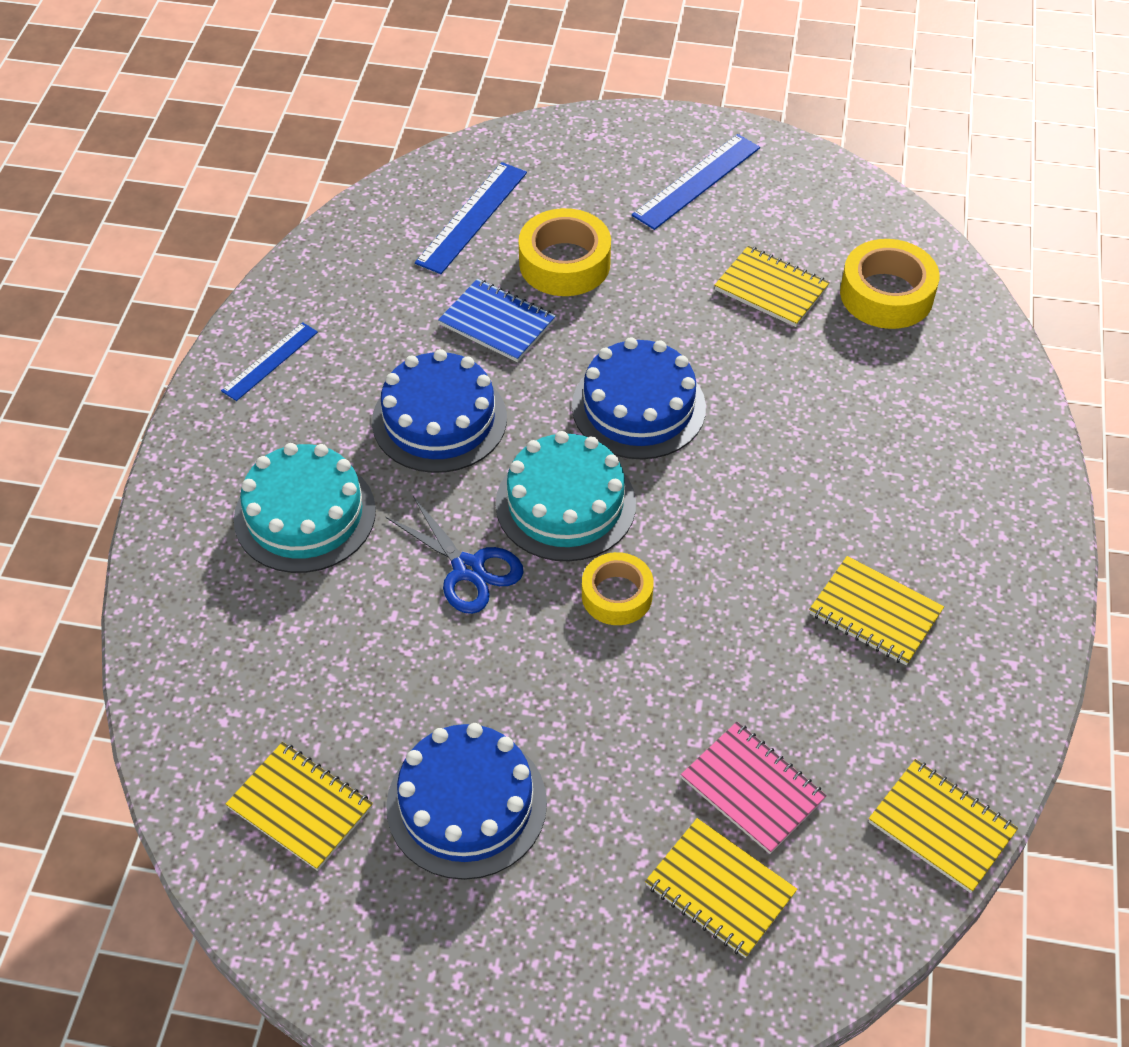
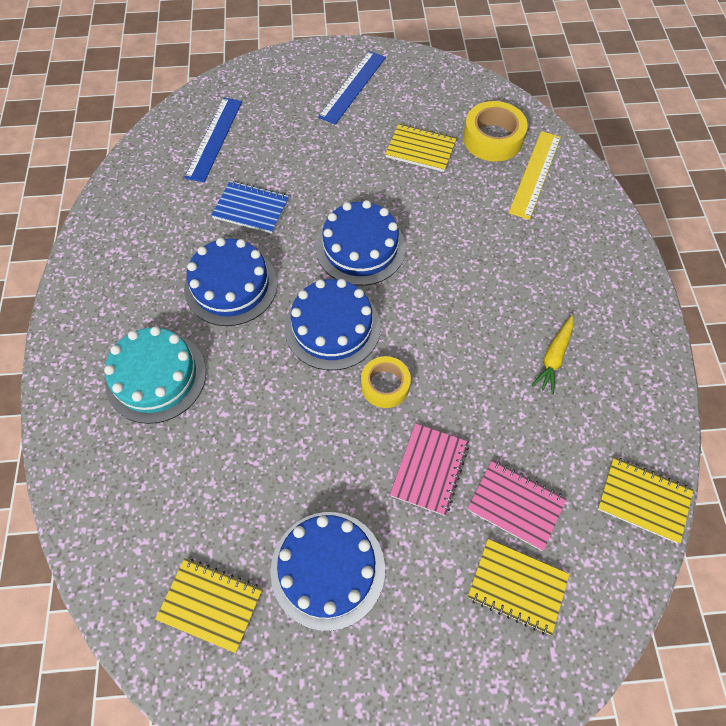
camera: 15 degrees left, 10 degrees up
blue ruler [221,322,318,401] -> none
blue scissors [385,496,524,614] -> none
turquoise cake [496,431,636,561] -> blue cake [285,279,380,370]
yellow tape [519,208,611,296] -> none
yellow notebook [809,556,944,665] -> yellow carrot [532,315,574,395]
none -> pink notebook [390,423,469,516]
none -> yellow ruler [509,131,561,220]

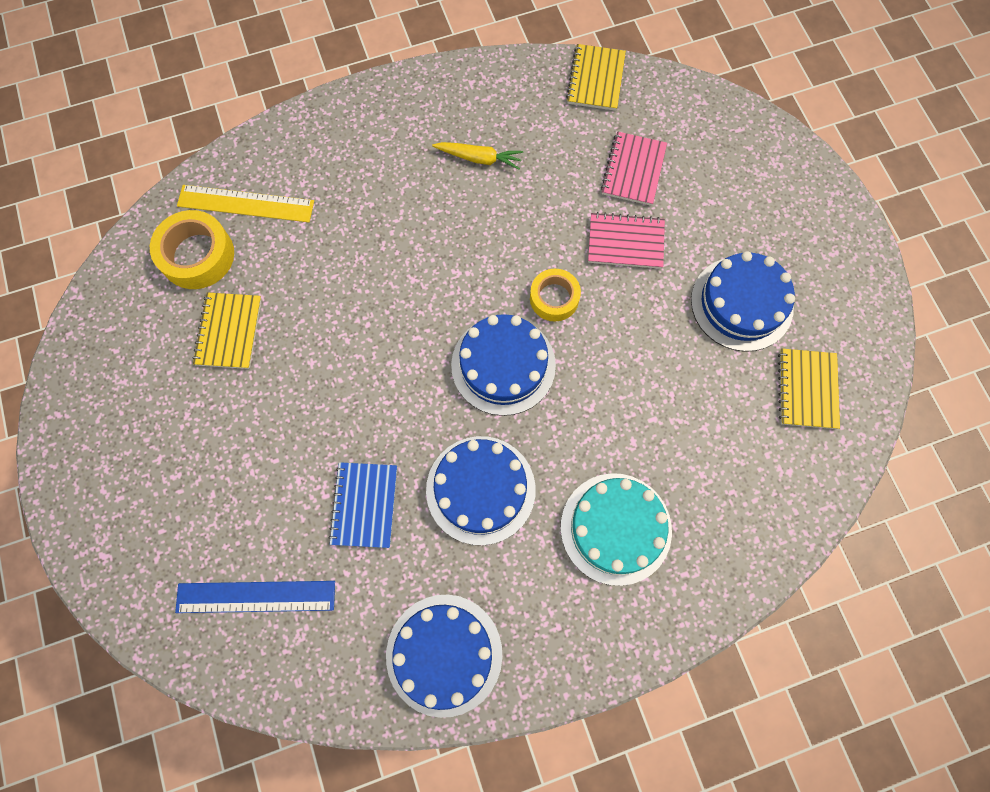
camera: 105 degrees left, 10 degrees up
blue cake [316,200,406,286] -> blue cake moved to [386,595,502,718]
blue ruler [318,51,386,124] -> none
yellow notebook [468,539,570,635] -> none

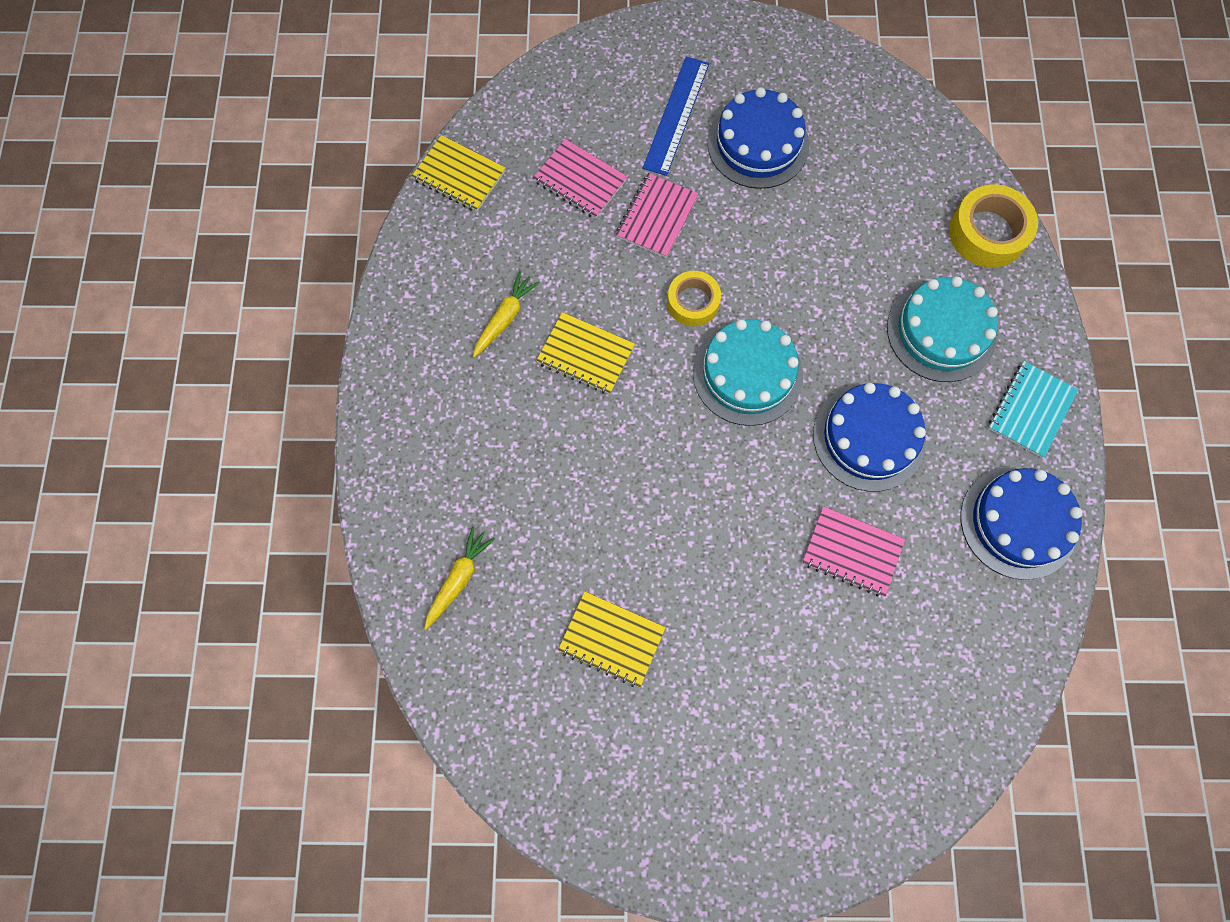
camera: 70 degrees left, 0 degrees up
yellow tape [150,210,234,289] -> yellow tape moved to [949,184,1038,268]
blue ruler [175,581,335,613] -> blue ruler moved to [643,56,709,176]
yellow ruler [177,185,314,222] -> yellow carrot [424,526,495,630]
blue notebook [328,462,397,548] -> pink notebook [802,506,905,597]
blue cake [451,314,556,416] -> turquoise cake [693,319,803,426]
yellow notebook [778,348,840,429] -> yellow notebook moved to [536,312,635,395]
none -> turquoise notebook [988,361,1078,458]

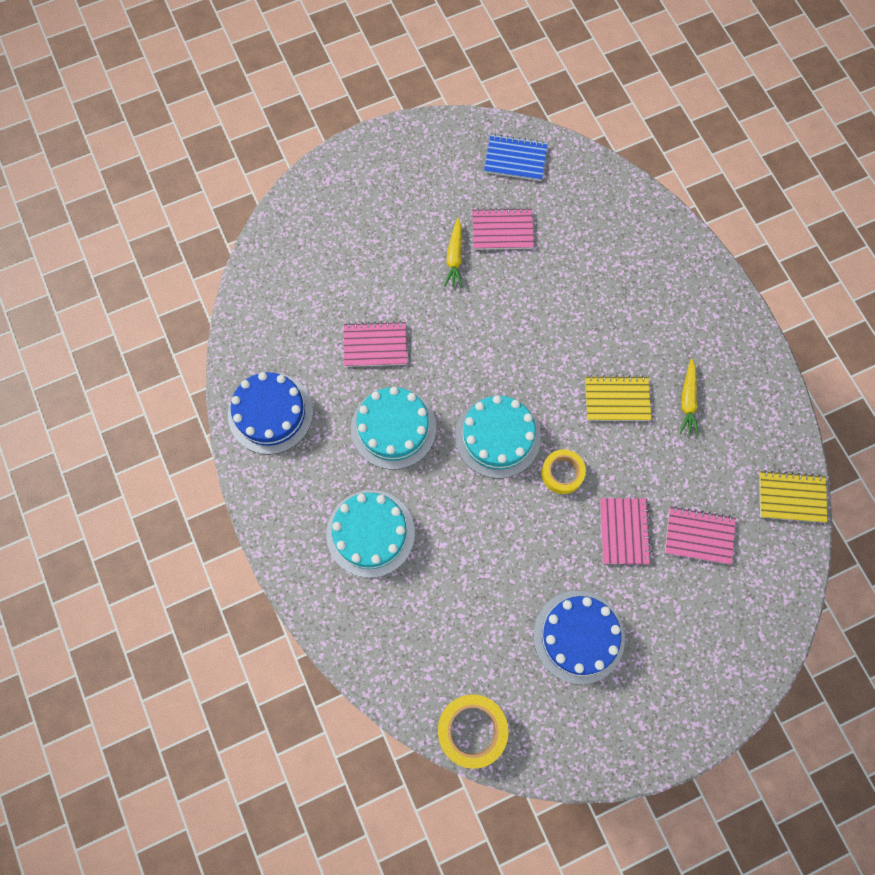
camera: 155 degrees right, 0 degrees up
yellow carrot [424,526,495,630] -> yellow carrot moved to [444,218,462,288]
yellow notebook [558,592,666,687] -> pink notebook [472,207,534,250]
blue ruler [643,56,709,176] -> none
blue cake [813,383,926,492] -> turquoise cake [351,387,437,470]
yellow tape [949,184,1038,268] -> yellow tape moved to [438,694,509,769]
turquoise notebook [988,361,1078,458] -> none
none -> blue notebook [484,134,548,181]

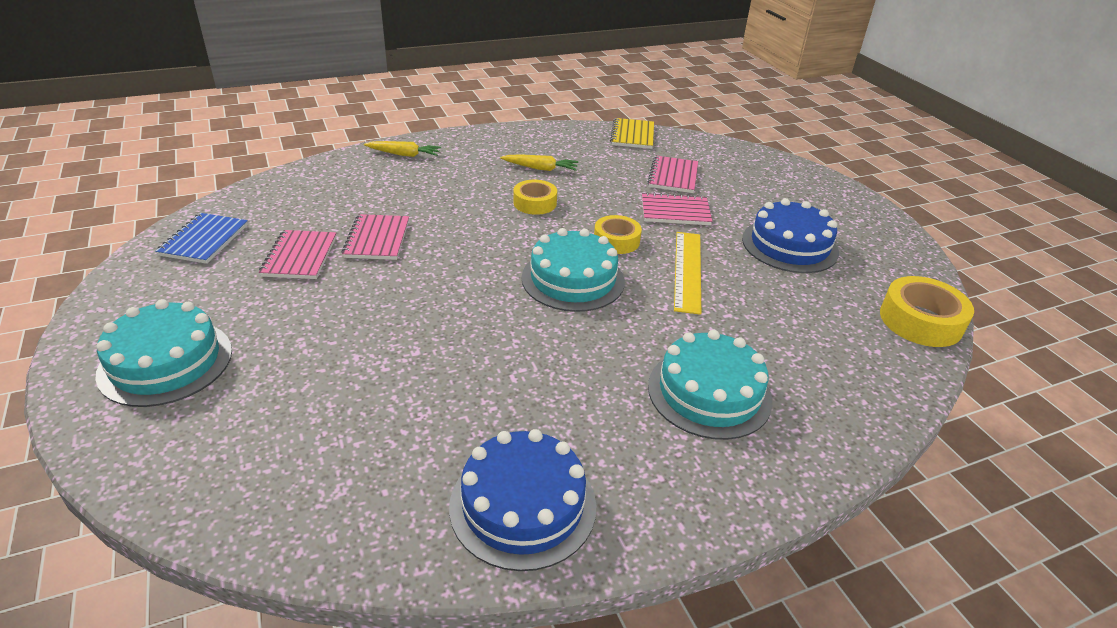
camera: 90 degrees left, 35 degrees down
pink notebook [344,321,407,367] -> pink notebook moved to [341,214,409,260]
turquoise cake [351,387,437,470] -> turquoise cake moved to [95,299,232,407]
yellow carrot [444,218,462,288] -> yellow carrot moved to [364,141,442,157]
yellow notebook [585,375,651,421] -> yellow tape [513,180,557,215]
none -> yellow ruler [674,232,701,315]

